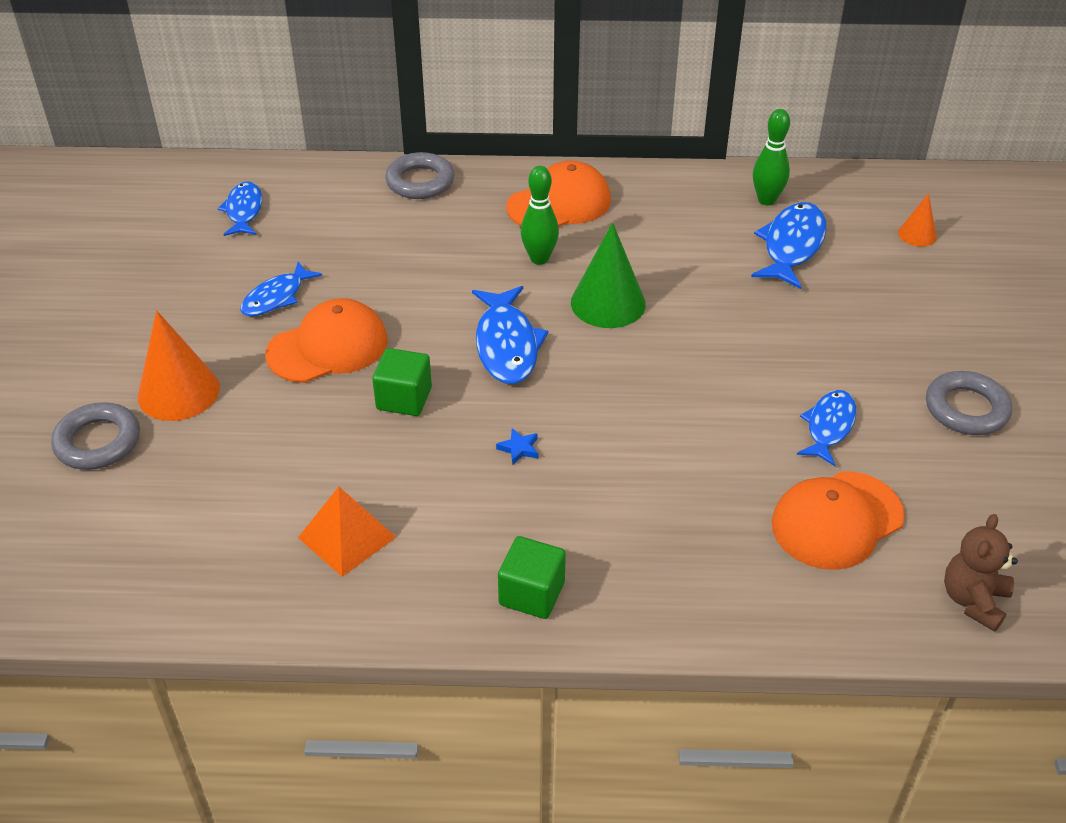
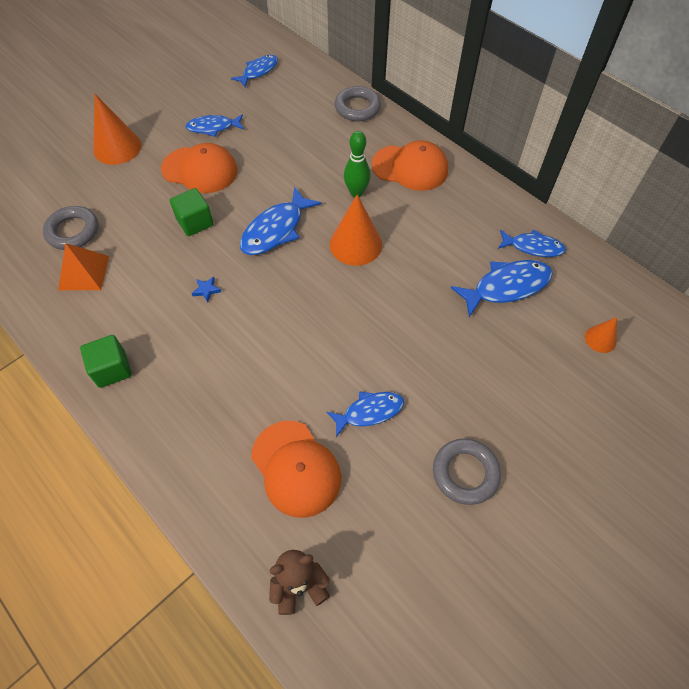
camera: 45 degrees right, 15 degrees up
grey ring [51,402,140,470] -> grey ring moved to [43,206,98,250]
green cone [571,222,646,328] -> orange cone [330,194,382,266]
green bowling pin [753,109,790,205] -> blue fish [498,229,566,257]
orange cap [772,471,905,570] -> orange cap turned 135 degrees counterclockwise [251,421,341,518]

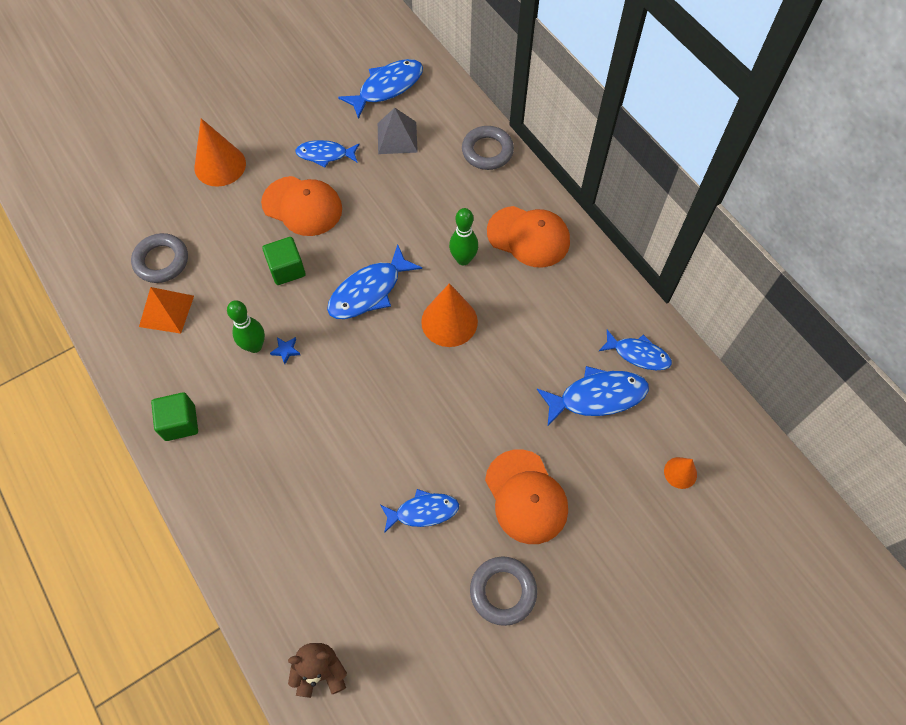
camera: 10 degrees right, 5 degrees up
blue fish [231,55,278,87] -> blue fish [338,59,423,119], size x1.50
orange cap [251,421,341,518] -> orange cap moved to [485,449,568,544]
none -> green bowling pin [227,300,265,353]
none -> grey pyramid [378,107,418,154]

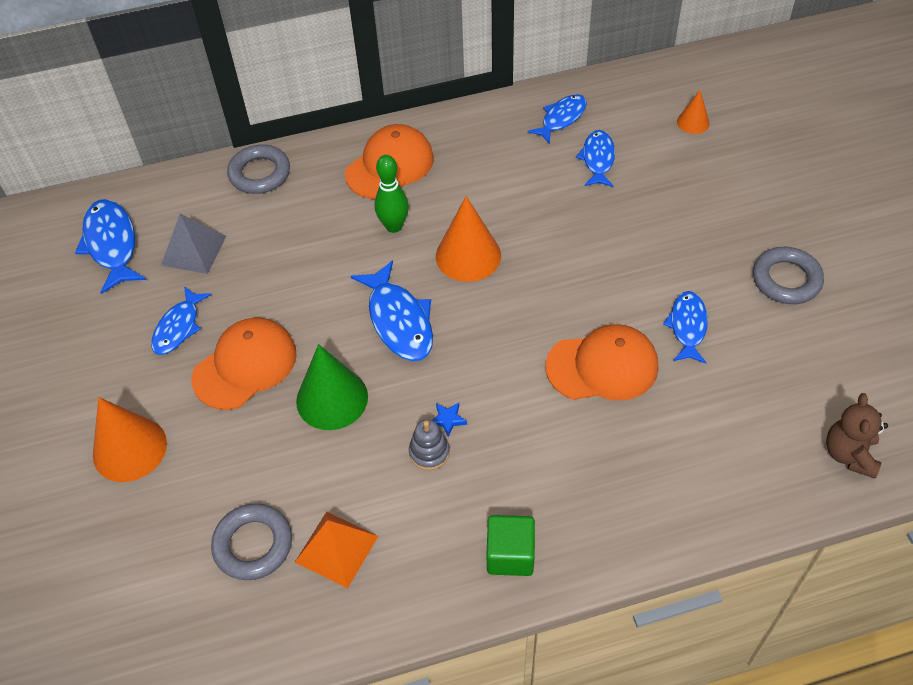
camera: 70 degrees left, 10 degrees down
green bowling pin [227,300,265,353] -> grey stacking toy [409,419,450,470]
green cube [262,237,306,285] -> green cone [296,344,368,430]
orange cap [485,449,568,544] -> orange cap moved to [545,324,658,400]
blue fish [537,366,649,426] -> blue fish [576,130,615,187], size x0.67

